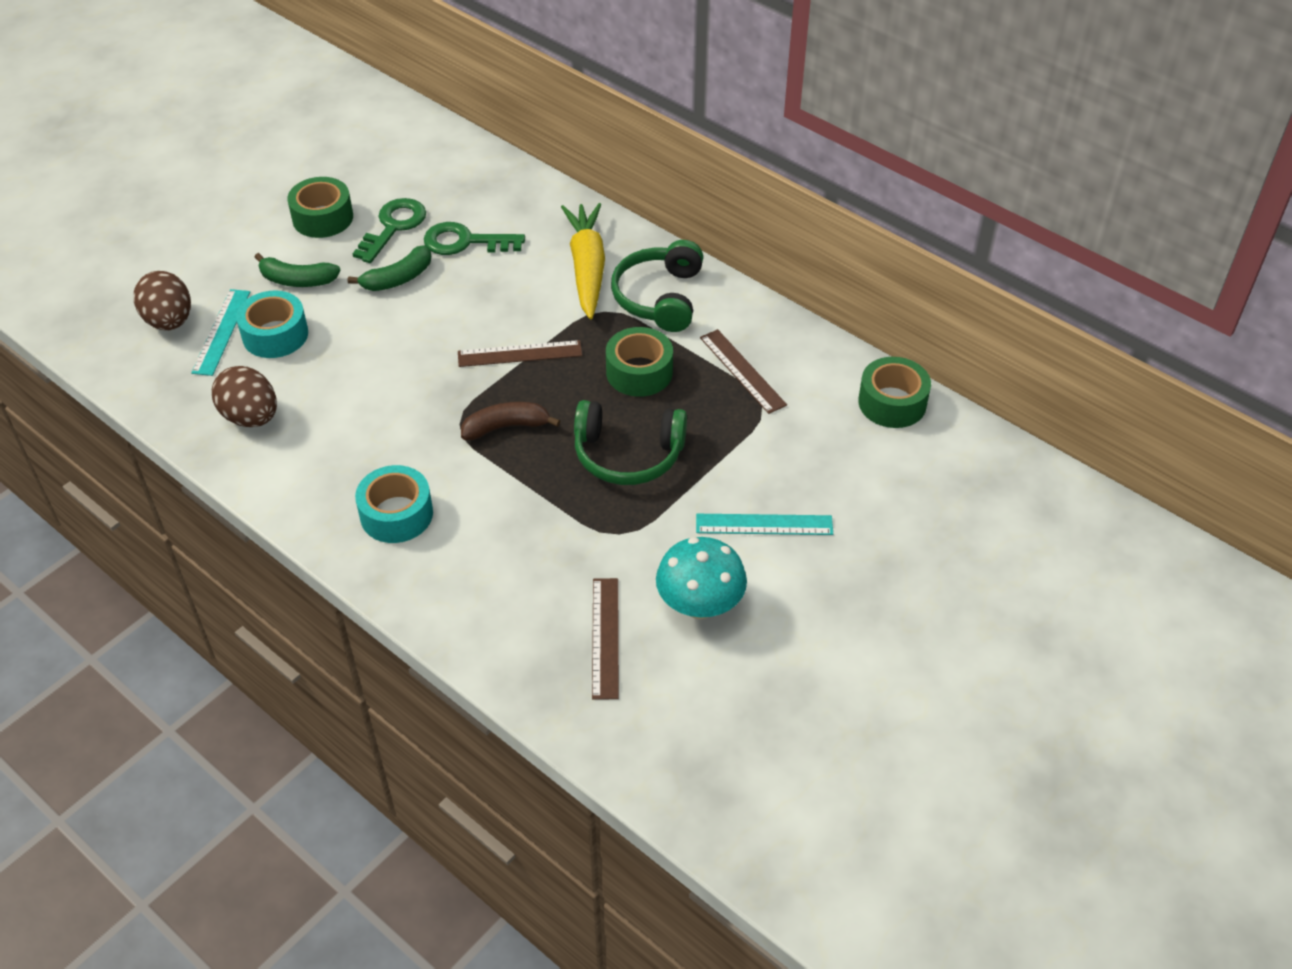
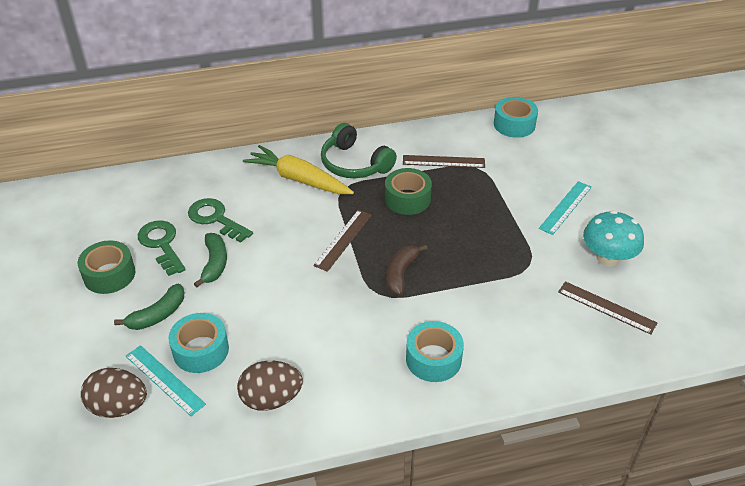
camera: 55 degrees left, 5 degrees down
green key [424,222,525,255] -> green key turned 90 degrees clockwise [188,198,253,243]
green headphones [574,400,687,485] -> none
green tape [858,357,931,428] -> turquoise tape [494,97,538,138]

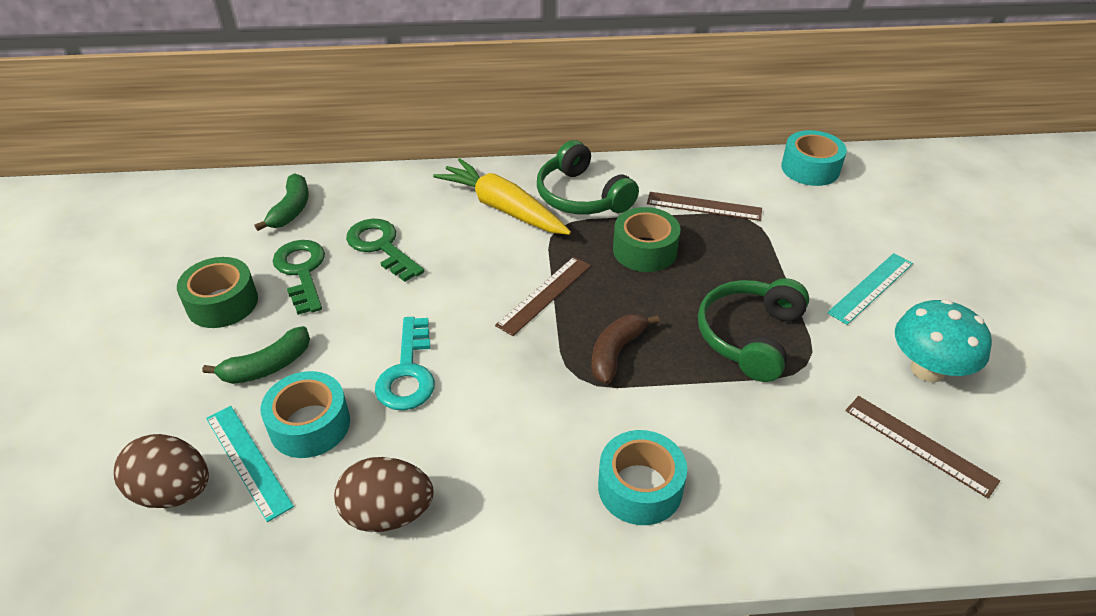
camera: 10 degrees right, 0 degrees up
green banana [194,233,227,287] -> green banana moved to [255,173,309,231]
none -> turquoise key [375,317,435,410]
none -> green headphones [698,278,809,382]

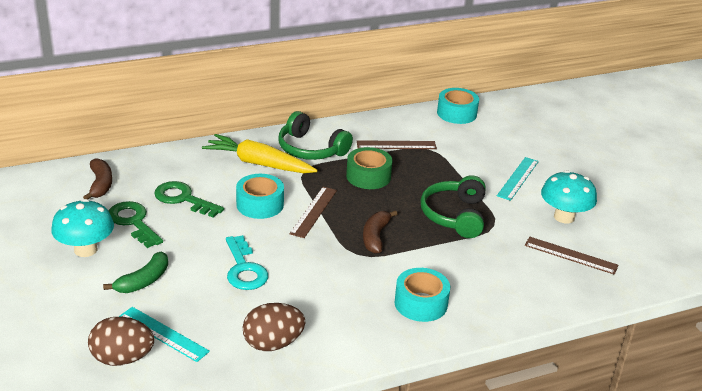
camera: 20 degrees left, 10 degrees down
green tape [177,257,258,328] -> turquoise mushroom [51,199,114,257]
green banana [255,173,309,231] -> brown banana [83,158,112,199]
turquoise tape [261,371,350,458] -> turquoise tape moved to [236,174,284,219]

